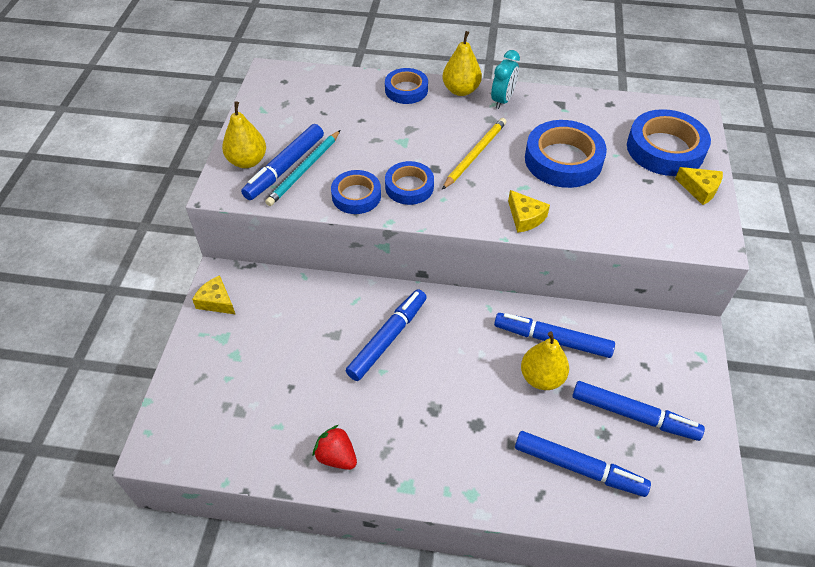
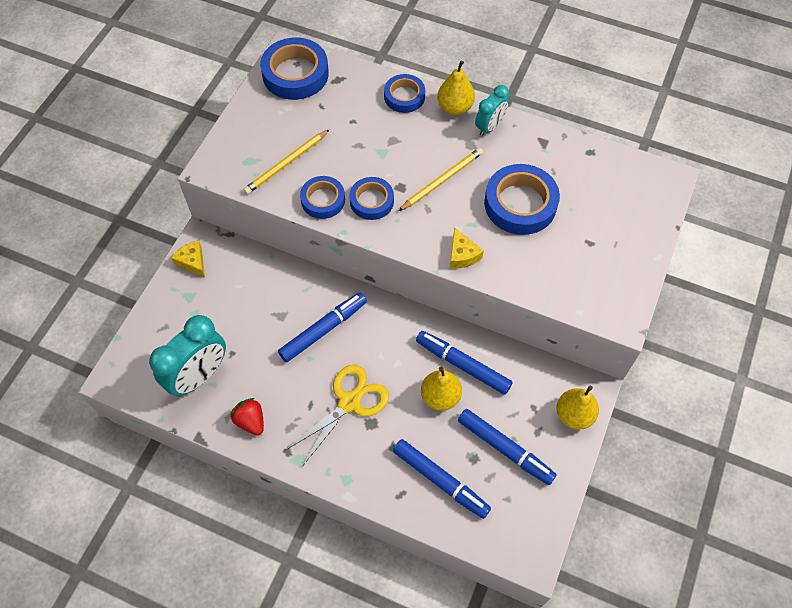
camera: 15 degrees right, 10 degrees up
yellow pear [222,101,266,168] -> yellow pear moved to [556,386,599,430]
blue marker [241,124,324,200] -> none
turquoise pencil [265,130,340,206] -> yellow pencil [243,129,330,194]
blue tape [627,109,711,176] -> blue tape moved to [260,37,329,100]
yellow cheese [675,167,723,205] -> none
none -> turquoise clock [149,315,226,397]
none -> yellow scissors [286,365,389,467]

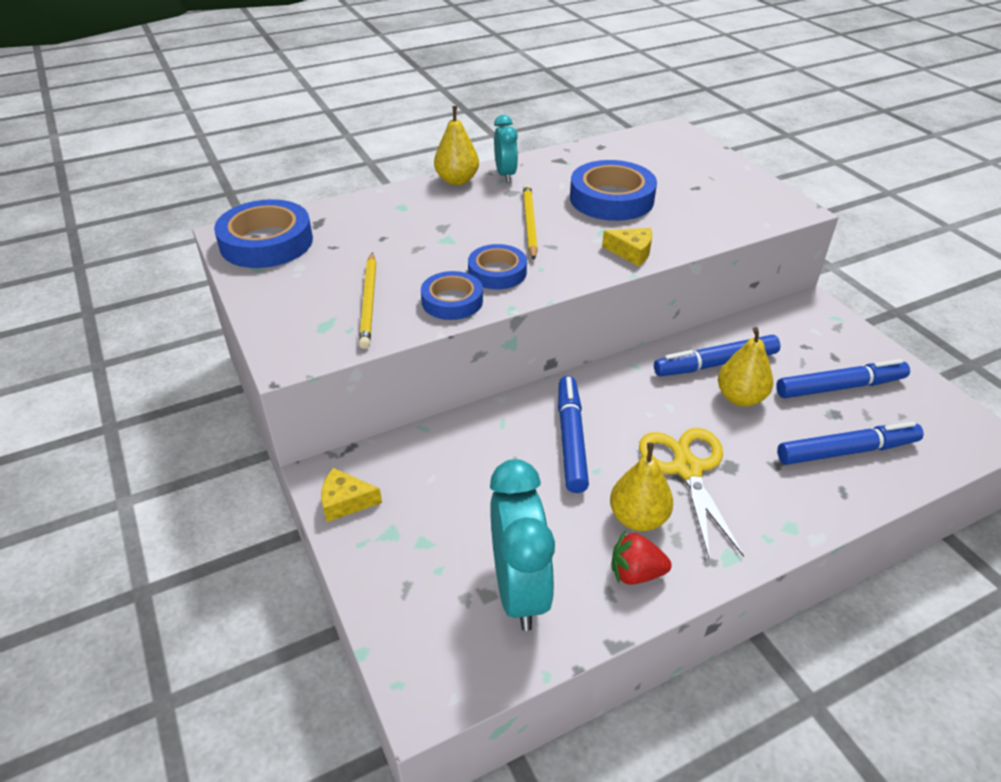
camera: 50 degrees left, 20 degrees down
blue tape [384,74,425,113] -> none
yellow pear [556,386,599,430] -> yellow pear moved to [610,442,673,531]

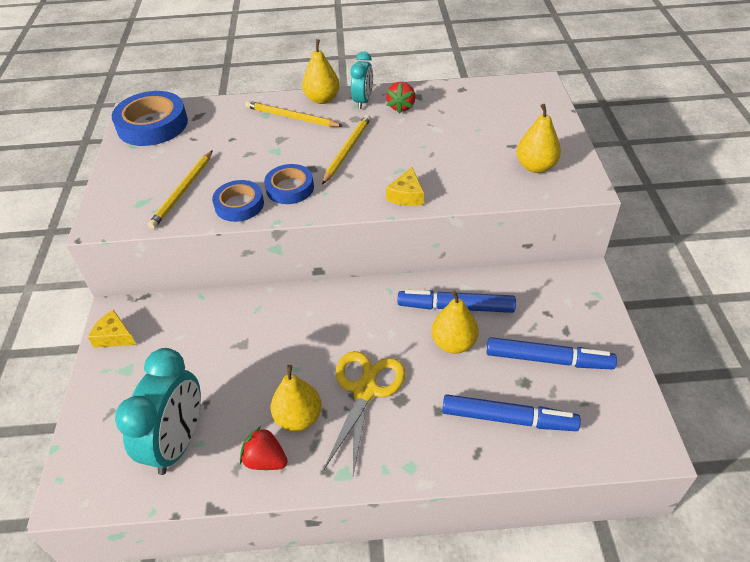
camera: 25 degrees right, 5 degrees up
blue marker [558,376,589,493] -> none
blue tape [570,160,657,221] -> none
yellow cheese [602,228,652,267] -> yellow cheese turned 60 degrees clockwise [386,167,424,206]
none -> yellow pencil [245,101,343,127]
none -> red strawberry [386,82,416,114]
none -> yellow pear [517,104,561,173]

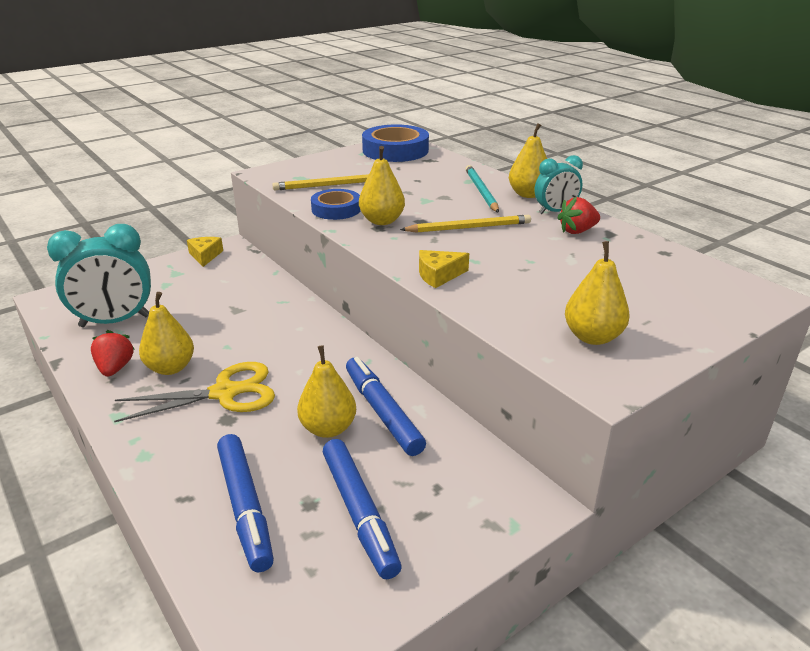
camera: 55 degrees right, 15 degrees down
yellow pencil [245,101,343,127] -> turquoise pencil [465,165,499,213]
blue tape [264,164,314,204] -> yellow pear [359,146,405,225]

